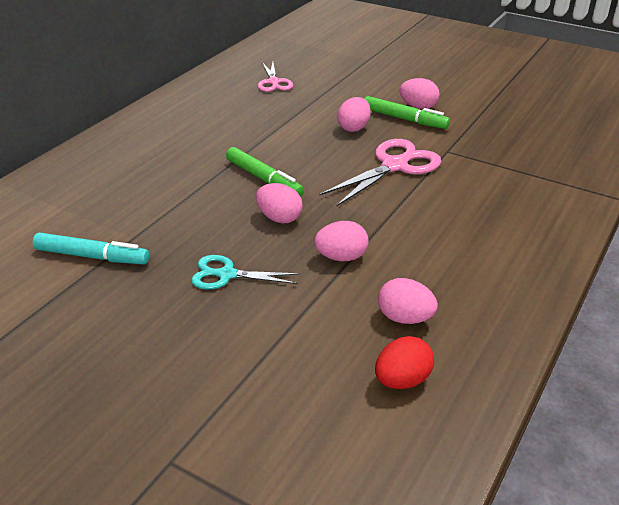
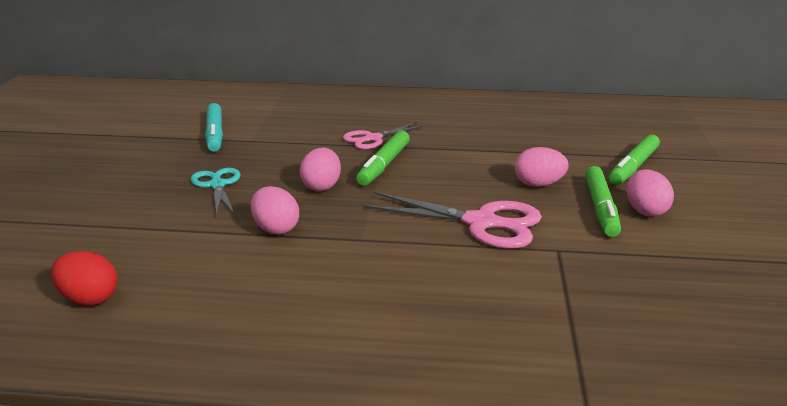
camera: 65 degrees right, 10 degrees down
pink scissors [258,62,293,92] -> pink scissors moved to [343,122,425,149]
pink egg [378,278,438,324] -> none
none -> green marker [609,134,660,185]

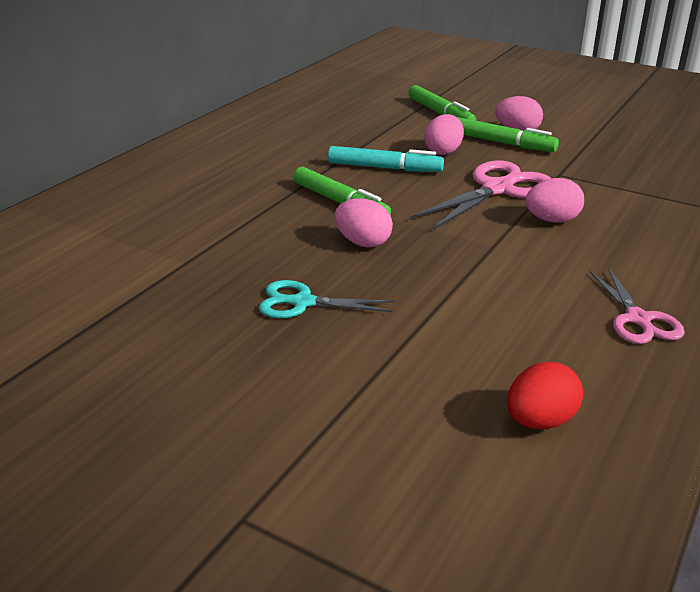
camera: 65 degrees left, 5 degrees up
turquoise marker [205,103,223,152] -> turquoise marker moved to [328,146,444,172]
pink egg [251,186,299,235] -> pink egg moved to [525,178,584,223]
pink scissors [343,122,425,149] -> pink scissors moved to [589,267,685,344]

